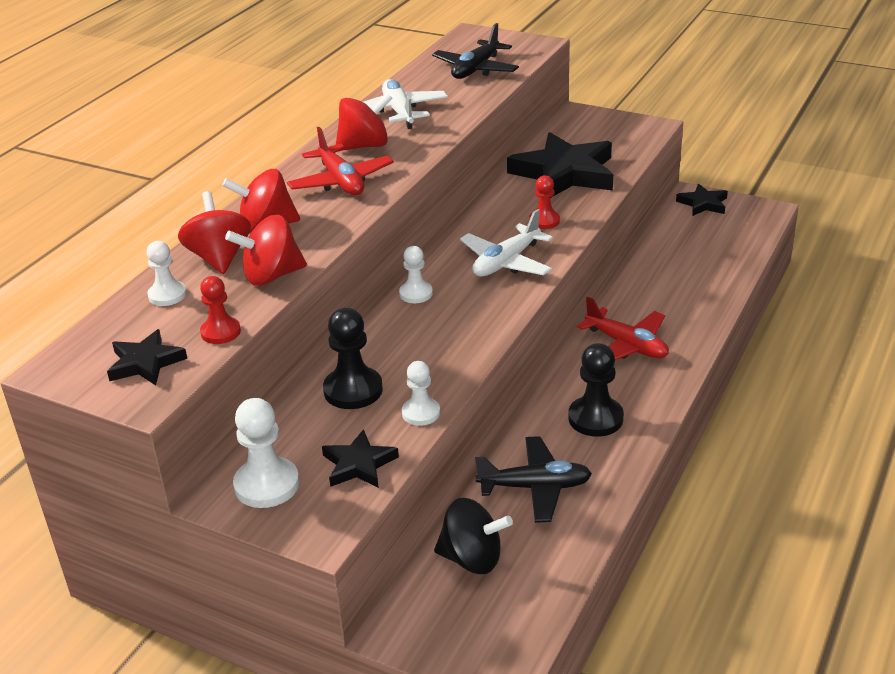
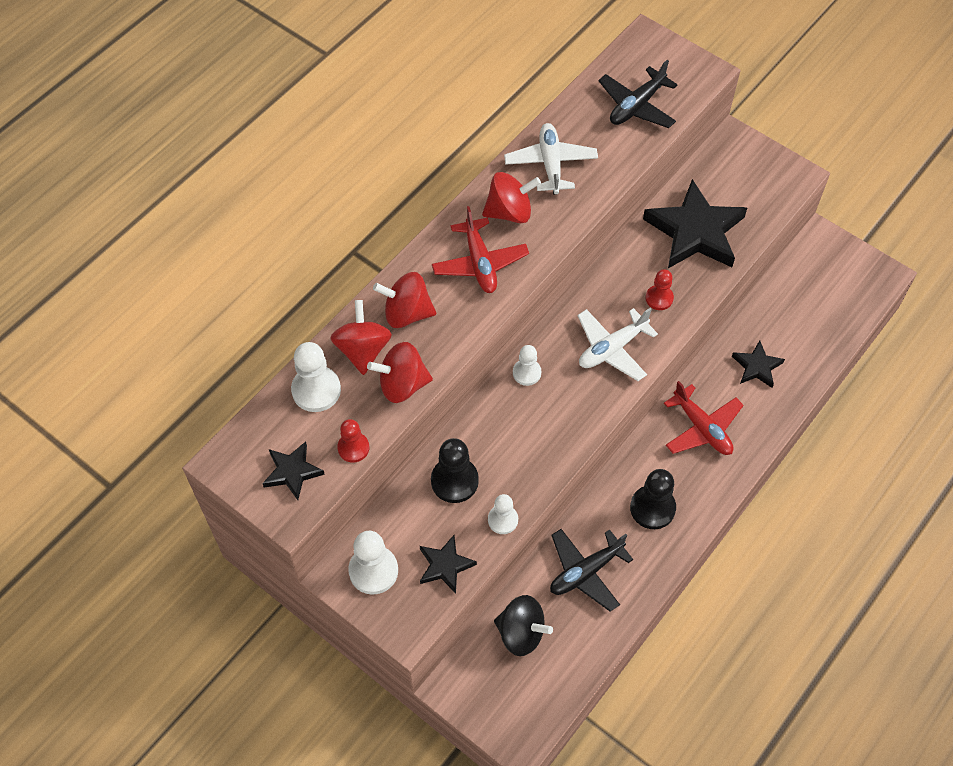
camera: 10 degrees right, 25 degrees up
white pawn [147,241,187,306] -> white pawn [291,342,341,412], size x1.59
black plane [475,436,592,523] -> black plane turned 135 degrees clockwise [550,529,633,612]
black star [676,184,728,216] -> black star moved to [732,341,785,388]

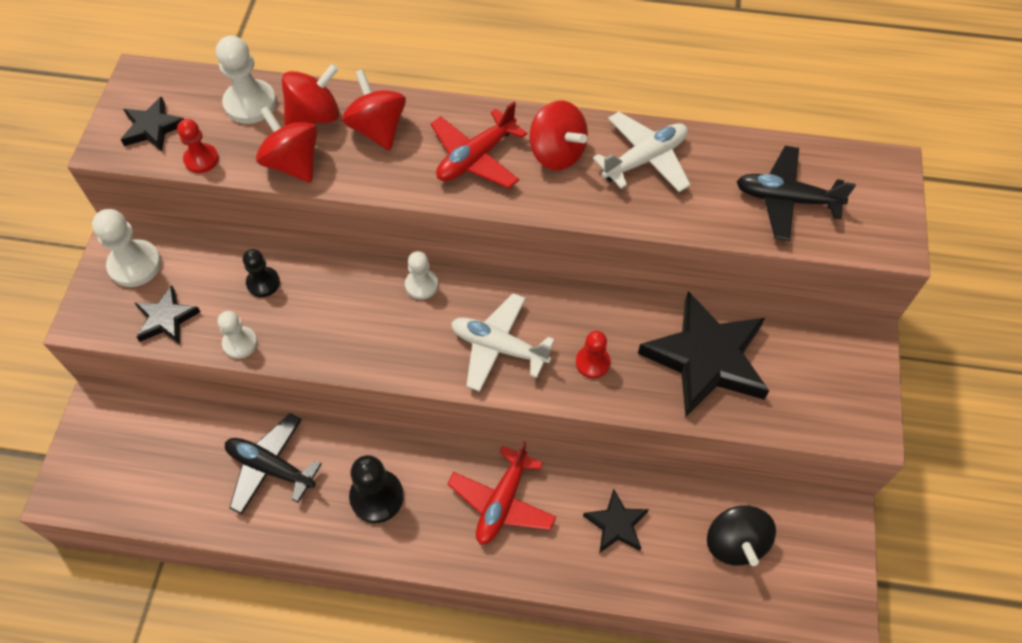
camera: 60 degrees right, 0 degrees up
black pawn [431,438,479,503] -> black pawn [243,249,280,297], size x0.63
black spinning top [494,595,553,656] -> black spinning top moved to [707,505,776,566]

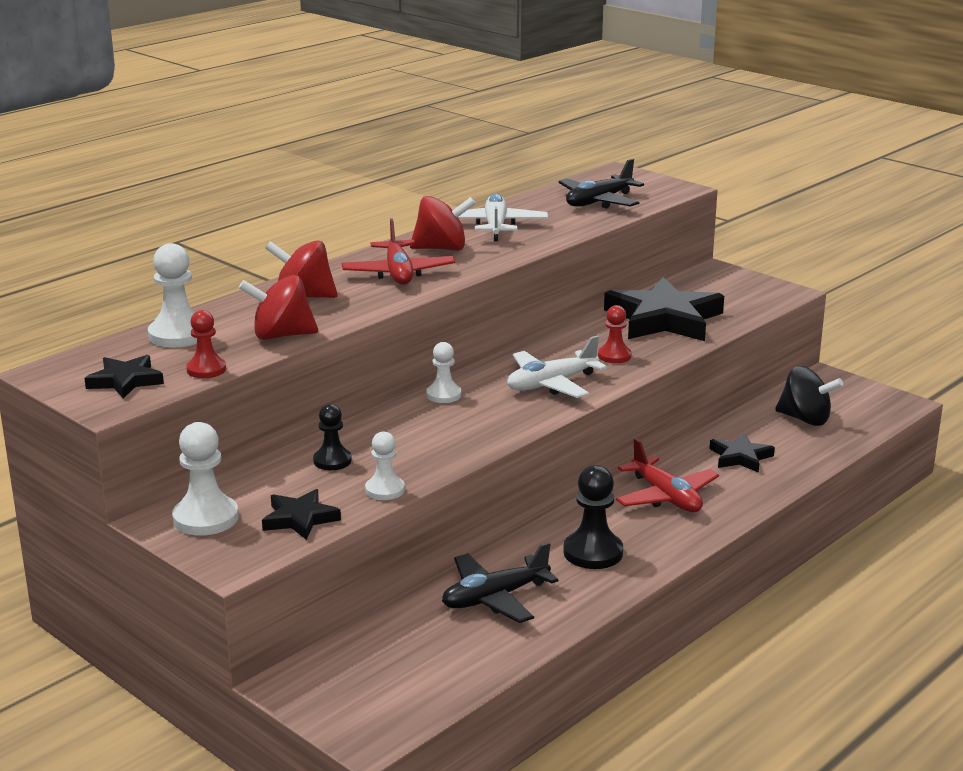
camera: 55 degrees left, 35 degrees down
red spinning top [282,64,339,126] -> none

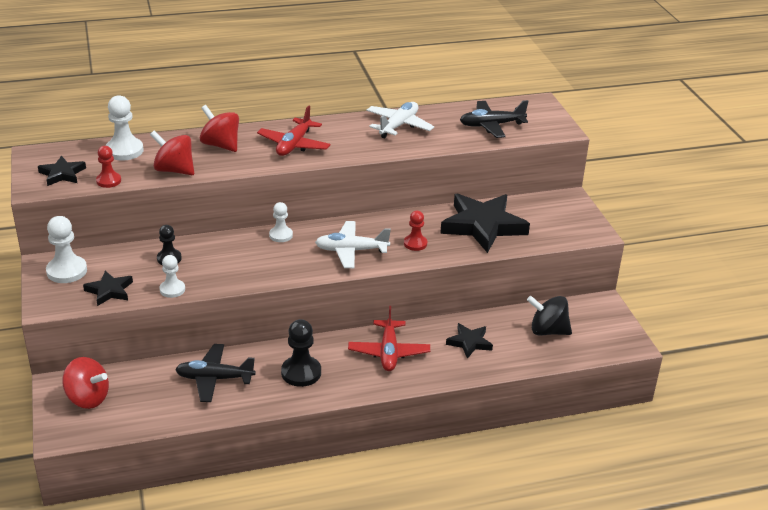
camera: 30 degrees right, 10 degrees up
red spinning top [410,196,476,251] -> red spinning top moved to [62,357,109,409]
black spinning top [775,366,843,426] -> black spinning top turned 135 degrees clockwise [527,296,572,336]

